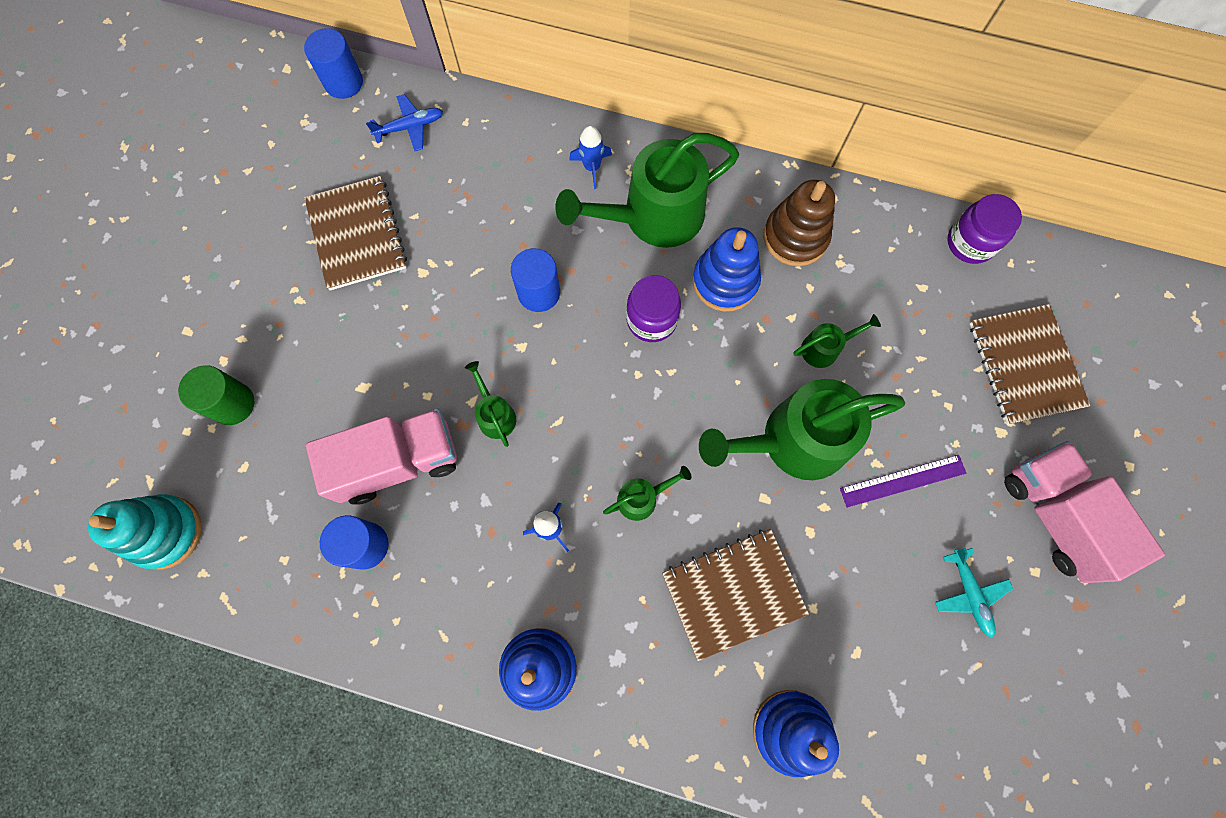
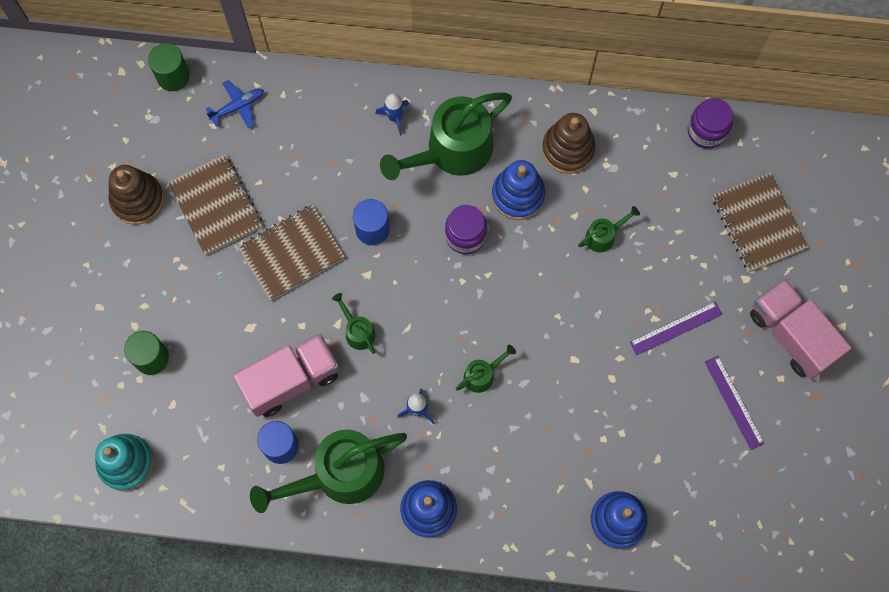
camera: 10 degrees left, 0 degrees up
blue cylinder [304,28,363,99] -> green cylinder [148,43,190,91]
brown notebook [662,529,809,661] -> brown notebook moved to [238,204,345,301]
green watering can [699,379,905,480] -> green watering can moved to [250,430,407,513]
turquoise plane [935,548,1013,637] -> purple ruler [705,356,765,450]
none -> brown stacking toy [109,165,164,225]

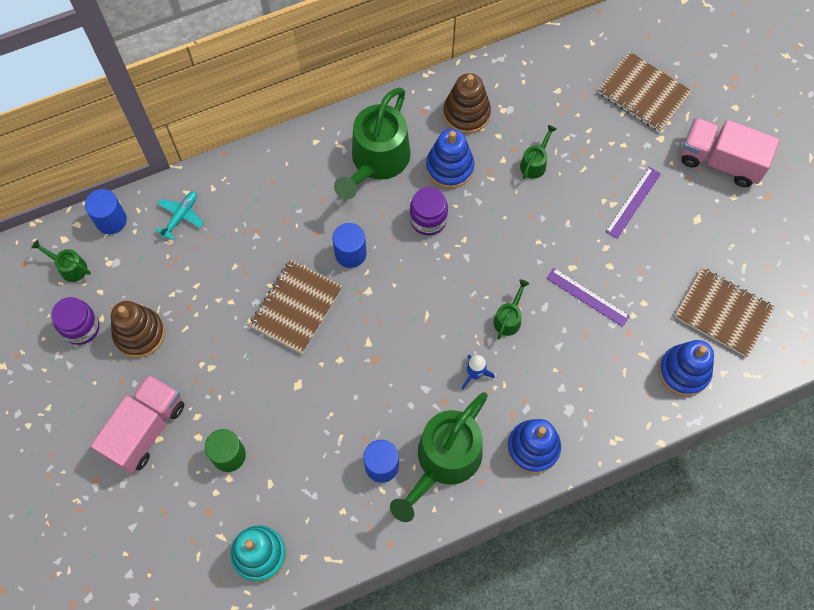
camera: 30 degrees left, 5 degrees down
green cylinder [148,43,190,91] -> blue cylinder [85,189,127,234]
brown notebook [168,154,263,255] -> brown notebook moved to [674,267,775,357]
blue plane [206,80,264,128] -> turquoise plane [155,192,204,241]
pink truck [233,334,339,417] -> pink truck moved to [91,374,184,473]
green watering can [332,293,375,354] -> green watering can moved to [31,240,91,282]
blue rocket [375,94,409,136] -> none
purple jar [688,98,733,149] -> purple jar moved to [51,297,100,345]
purple ruler [705,356,765,450] -> purple ruler moved to [546,268,630,327]

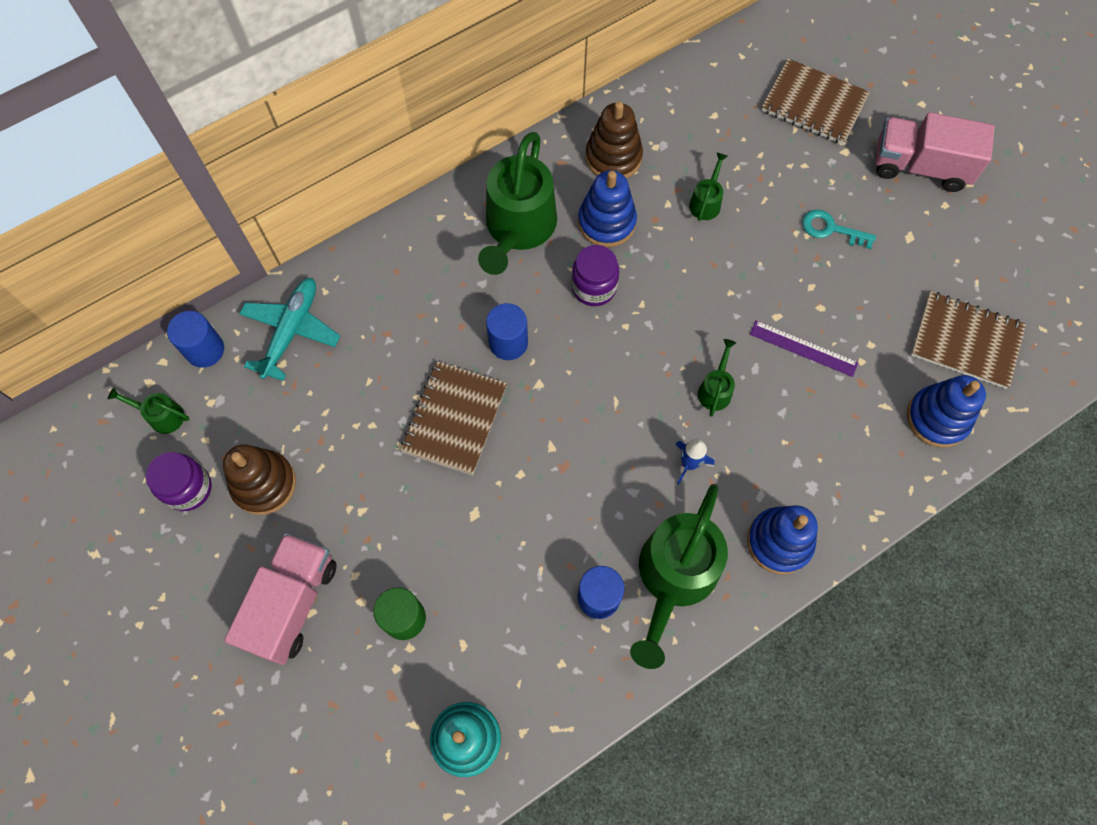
camera: 10 degrees left, 0 degrees up
turquoise plane [155,192,204,241] -> turquoise plane [239,278,340,381], size x1.61
purple ruler [605,167,661,239] -> turquoise key [802,210,876,249]

